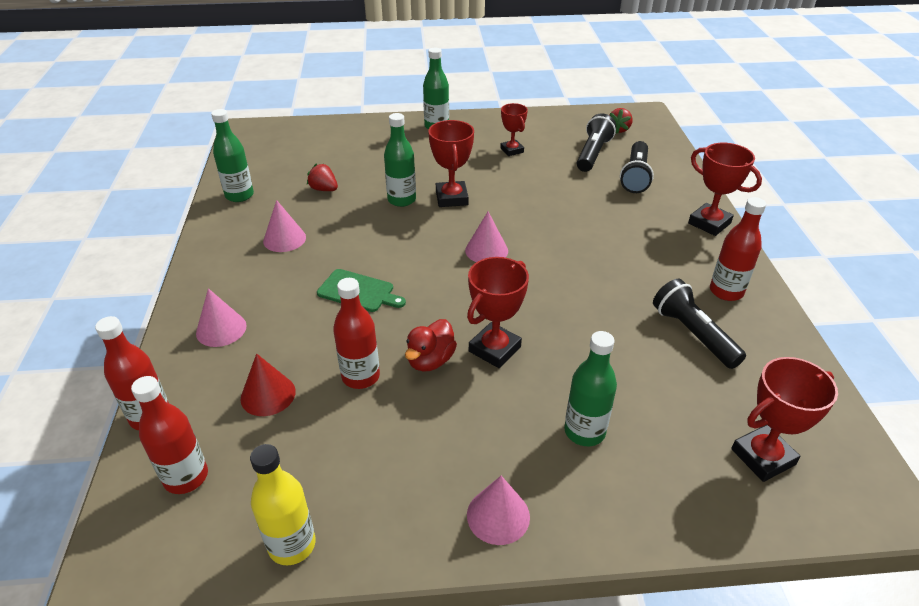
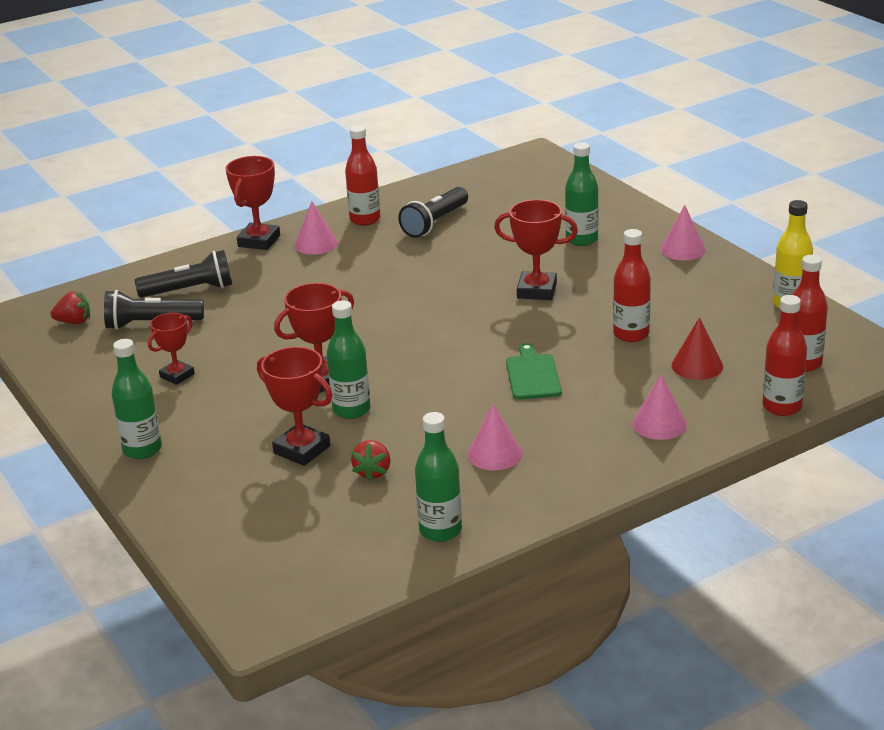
camera: 115 degrees left, 10 degrees down
red duck [405,319,457,372] -> none
pink cone [465,212,508,262] -> pink cone moved to [295,201,338,255]
red trophy [731,357,838,482] -> red trophy moved to [257,347,333,466]

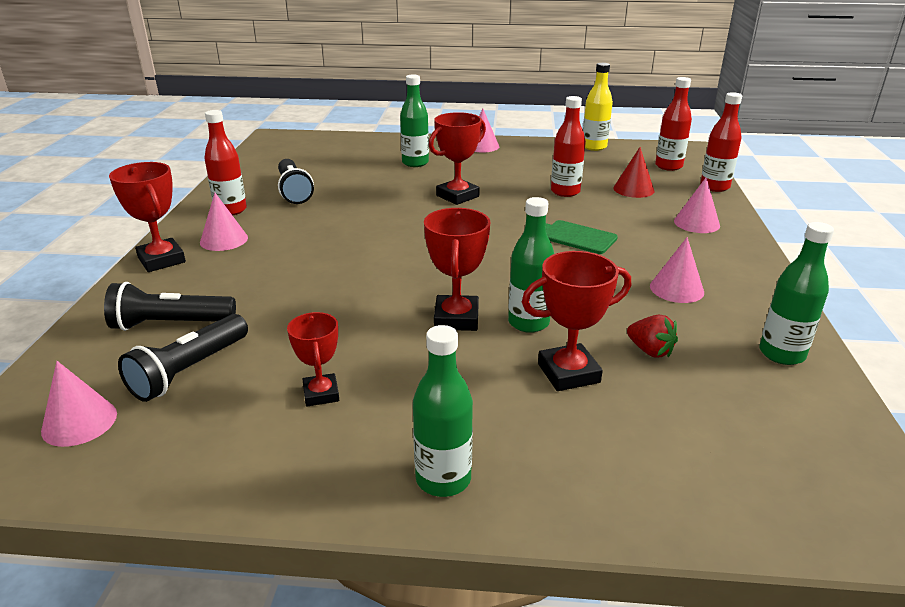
camera: 55 degrees left, 0 degrees up
red strawberry [51,292,90,324] -> pink cone [41,361,117,447]
black flashlight [135,250,232,298] -> black flashlight turned 120 degrees counterclockwise [104,282,236,331]

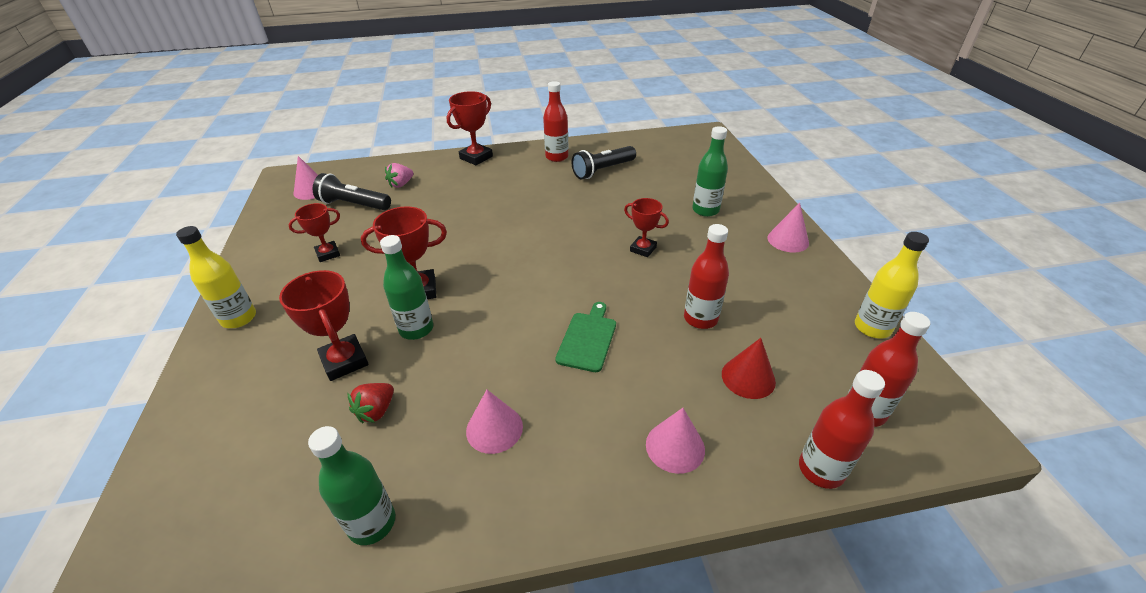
camera: 75 degrees right, 10 degrees up
black flashlight [104,282,236,331] -> pink strawberry [385,163,414,188]
pink cone [200,193,248,251] -> none
green bottle [413,325,473,497] -> yellow bottle [176,226,256,328]
red trophy [429,112,486,205] -> red trophy [624,198,669,257], size x0.66

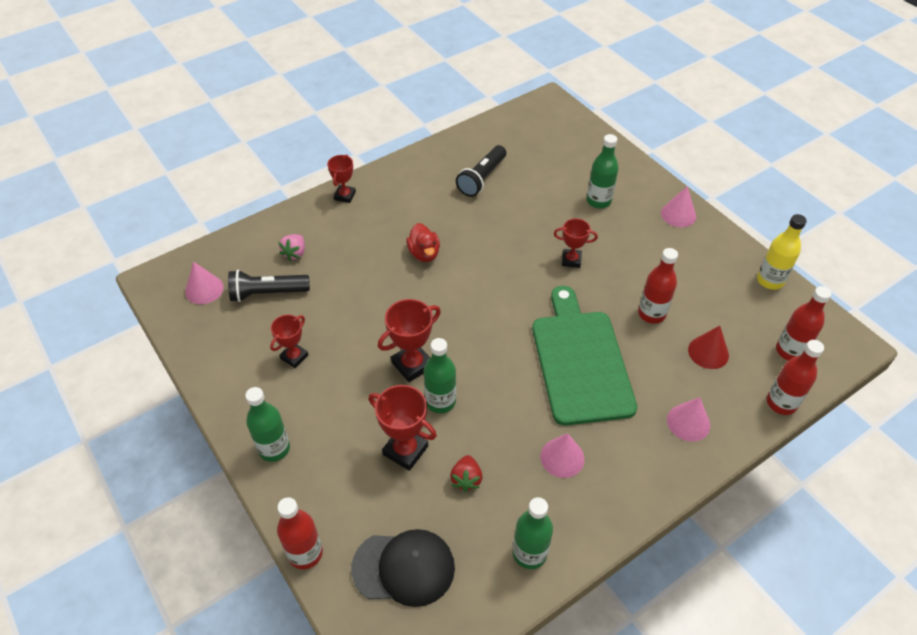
camera: 25 degrees left, 10 degrees up
yellow bottle [176,226,256,328] -> green bottle [245,387,290,462]
red trophy [447,91,493,165] -> red trophy [327,155,356,203], size x0.66
red bottle [543,81,568,162] -> red bottle moved to [277,497,323,569]
green cutting board [555,302,616,372] -> green cutting board [532,286,637,426], size x2.13
none -> black cap [351,529,455,607]
none -> red duck [406,223,440,262]

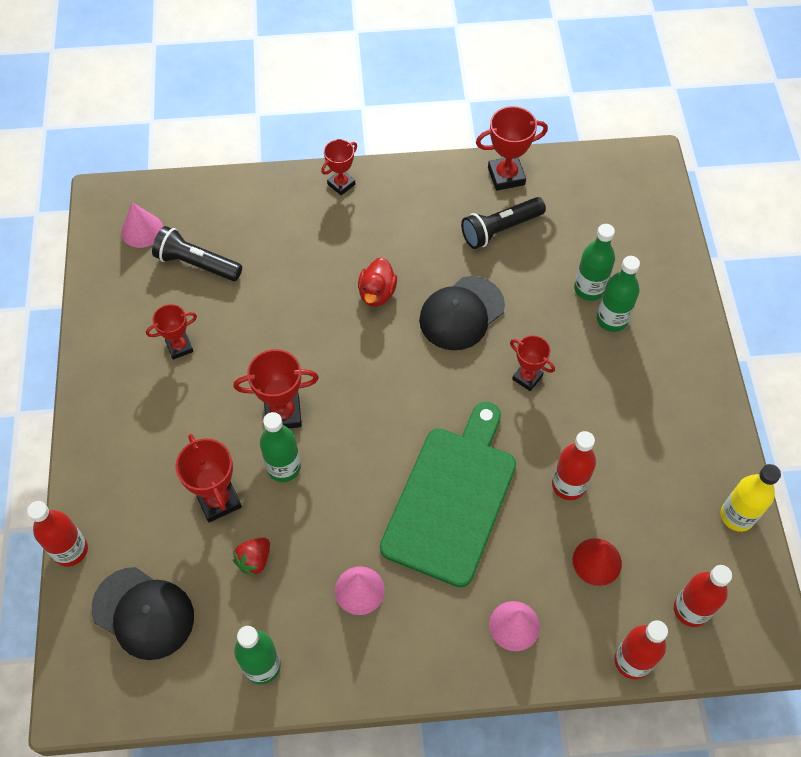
camera: 30 degrees right, 10 degrees up
green bottle [245,387,290,462] -> green bottle moved to [574,224,615,301]
pink strawberry [278,234,305,261] -> none
pink cone [661,186,696,227] -> none
none -> black cap [419,276,505,350]
none -> red trophy [476,106,548,191]

